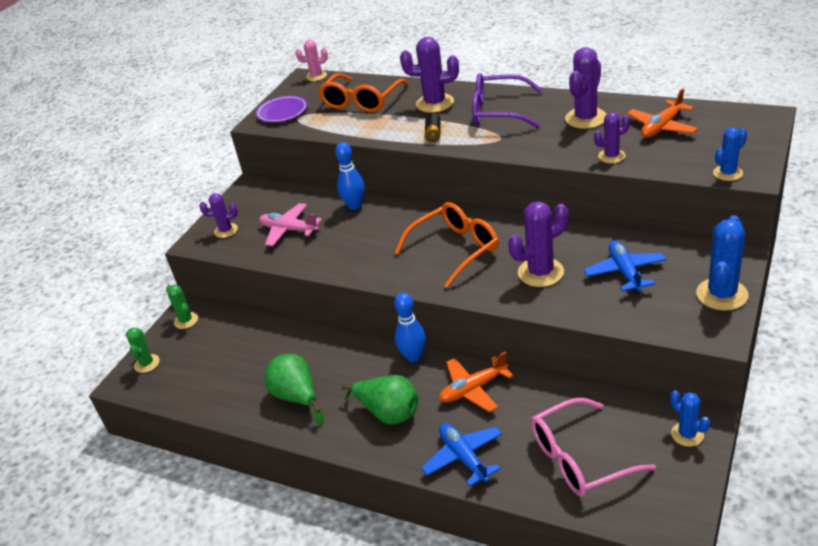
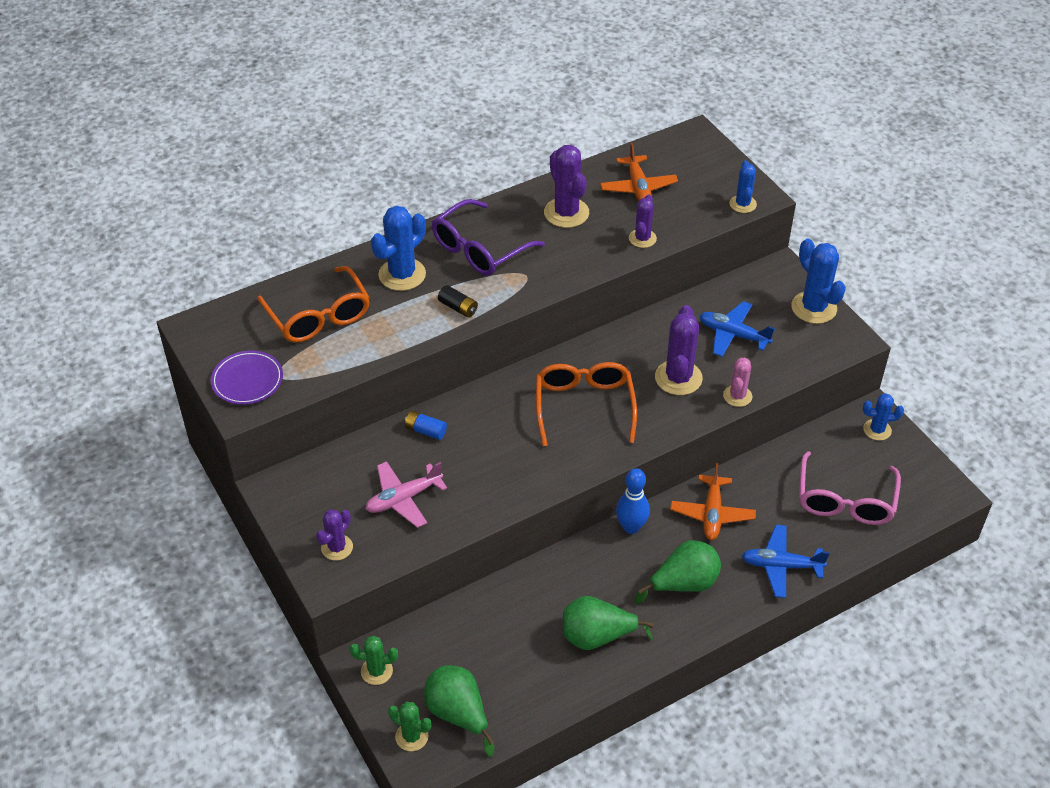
camera: 60 degrees left, 10 degrees up
pink cactus [295,40,328,81] -> pink cactus moved to [723,358,752,407]
blue bowling pin [335,142,365,210] -> blue battery [405,411,447,440]
purple cactus [400,37,459,113] -> blue cactus [371,206,426,291]
none -> green pear [424,665,494,757]

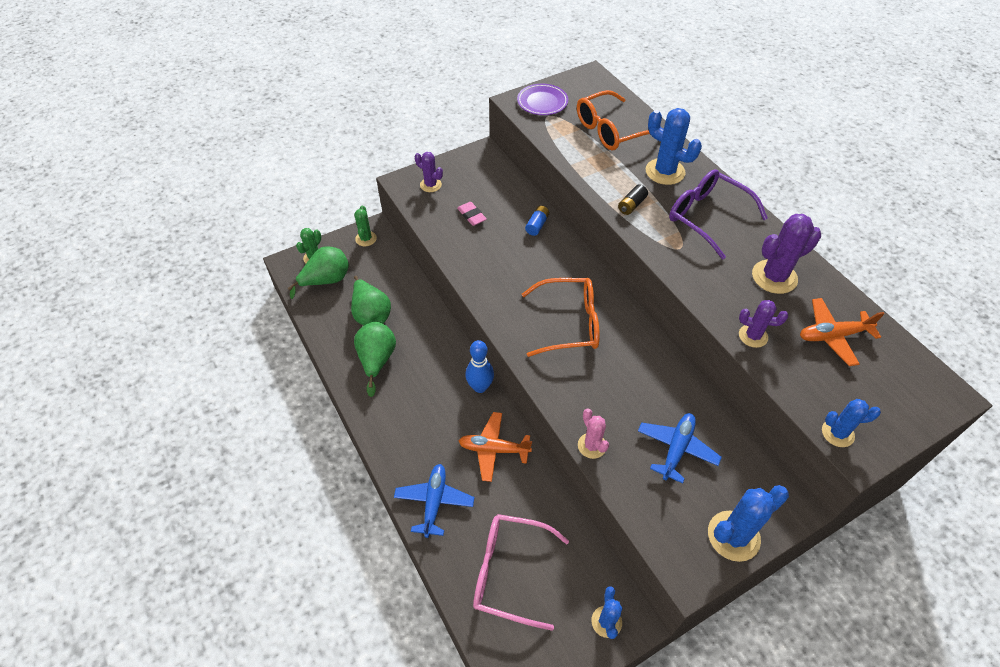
camera: 90 degrees right, 5 degrees up
pink plane [366,461,447,528] -> pink eraser [457,202,487,226]
green pear [635,540,721,604] -> green pear moved to [351,276,391,325]
purple cactus [655,305,703,395] -> none
pink cactus [723,358,752,407] -> pink cactus turned 45 degrees clockwise [578,409,609,459]

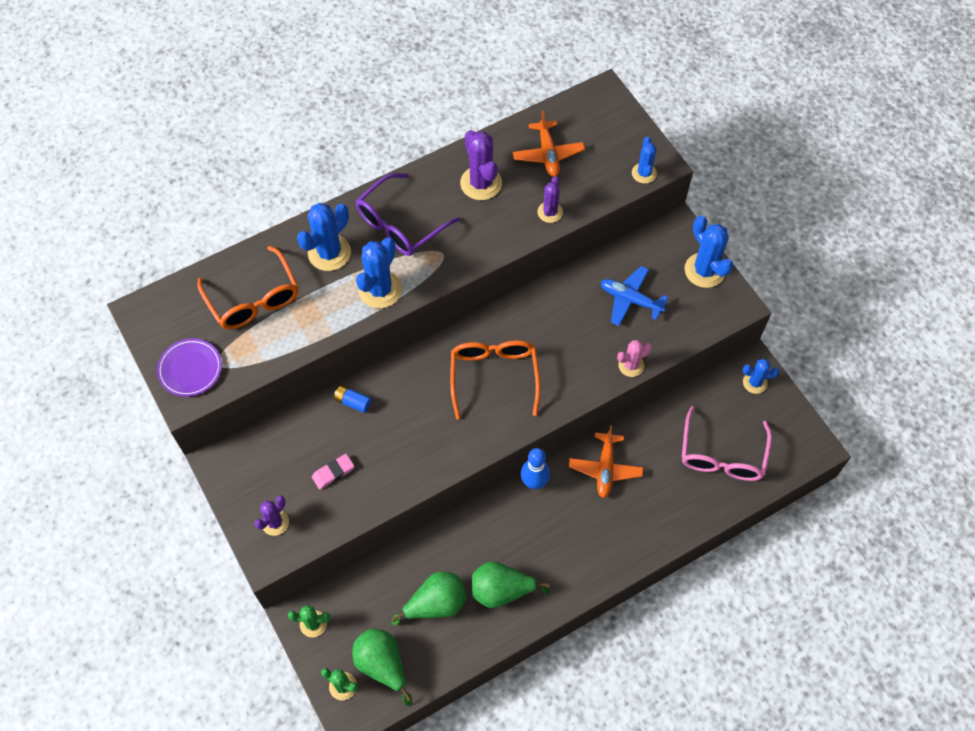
camera: 90 degrees left, 10 degrees up
blue plane [394,464,475,538] -> none
black battery [618,184,648,215] -> blue cactus [356,238,402,308]

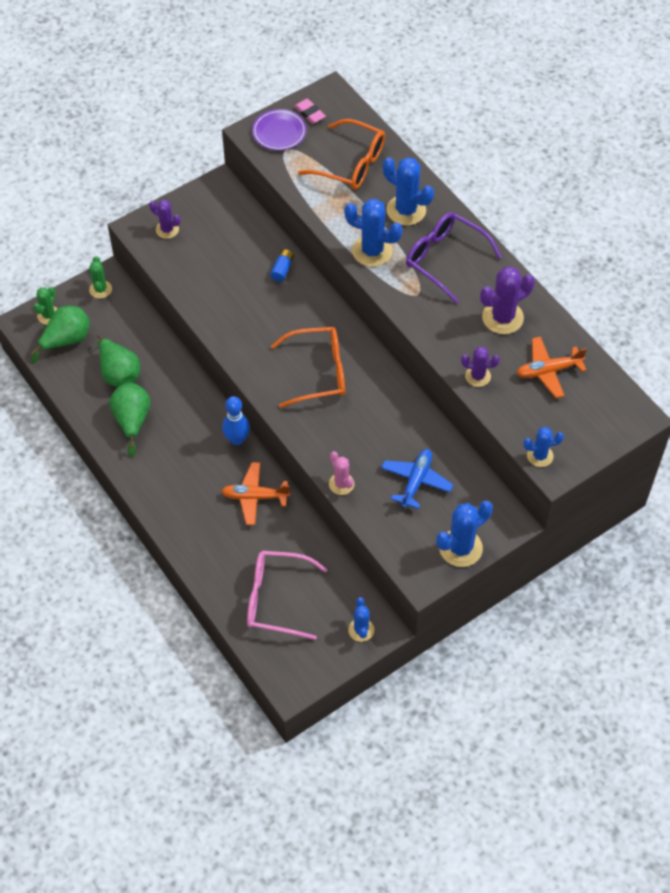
camera: 85 degrees right, 5 degrees down
orange glasses [198,246,299,329] -> orange glasses turned 120 degrees counterclockwise [298,119,385,190]
pink eraser [312,454,354,490] -> pink eraser moved to [294,99,326,124]

